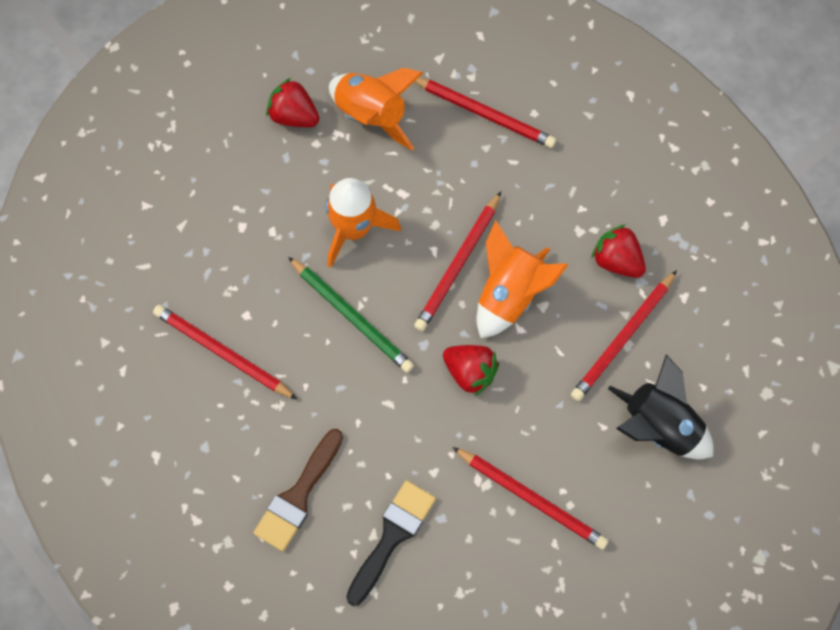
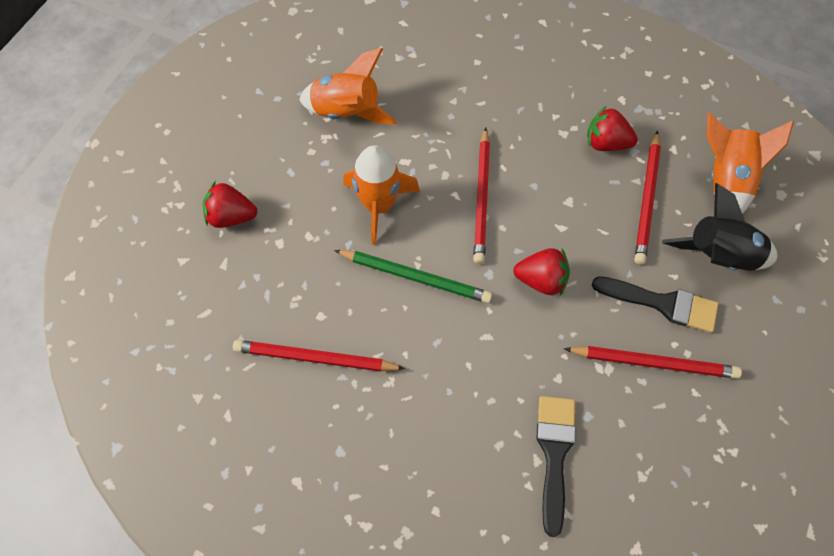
camera: 25 degrees left, 5 degrees down
brown brush [253,429,343,551] -> none
red strawberry [266,78,319,127] -> red strawberry moved to [203,181,257,228]
red pencil [415,78,556,148] -> none
orange rocket [477,220,568,339] -> orange rocket moved to [707,113,794,214]
none -> black brush [592,276,719,333]

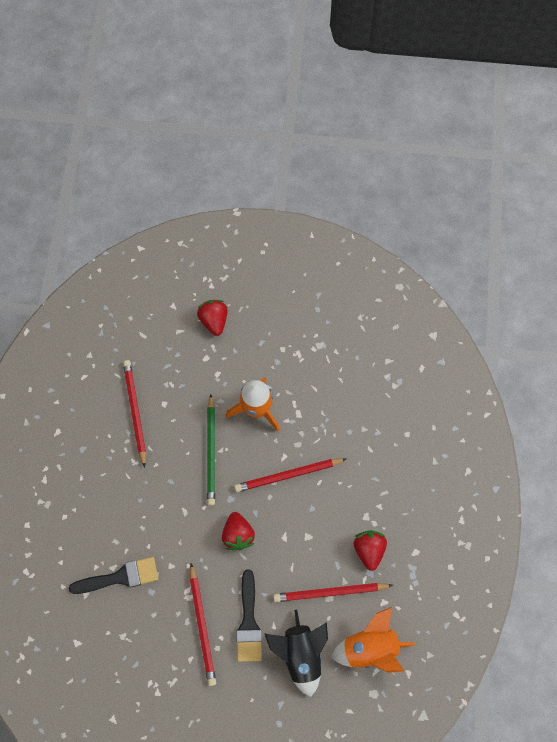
camera: 70 degrees right, 5 degrees up
orange rocket [299,48,397,124] -> none

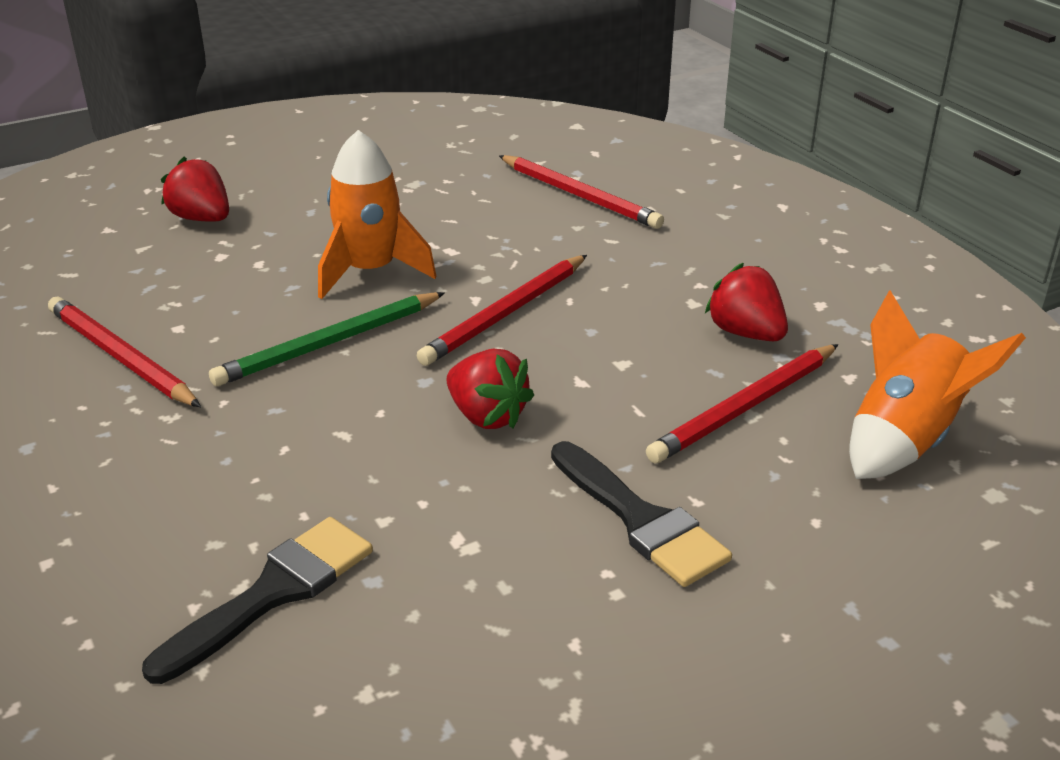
camera: 35 degrees left, 35 degrees down
red pencil [190,563,216,686] -> red pencil moved to [499,155,664,229]
green pencil [207,395,215,506] -> green pencil turned 90 degrees clockwise [209,292,445,386]
black rocket [265,610,328,697] -> none

